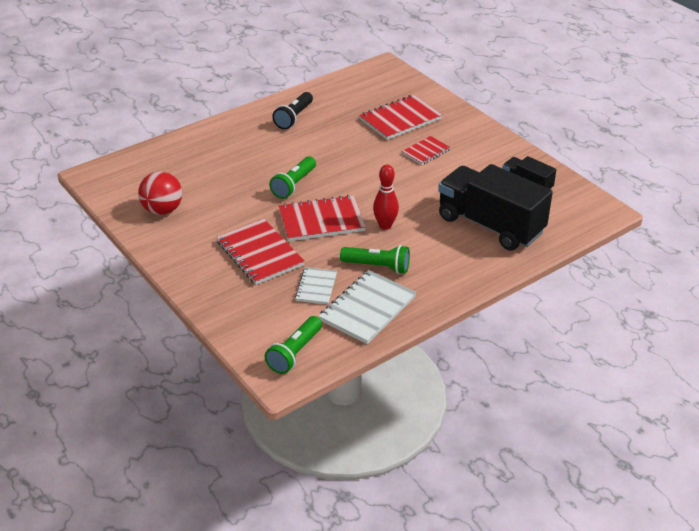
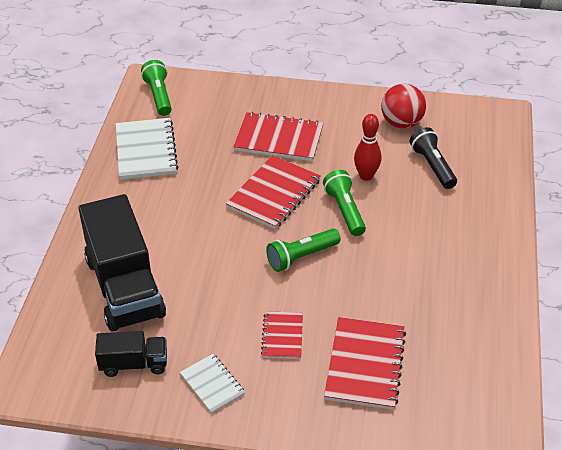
camera: 135 degrees right, 5 degrees up
black flashlight [272,92,313,129] -> black flashlight moved to [410,127,457,189]
white notebook [295,267,337,304] -> white notebook moved to [180,354,245,414]
green flashlight [340,245,410,274] -> green flashlight moved to [266,229,341,272]
red bowling pin [373,164,399,230] -> red bowling pin moved to [354,114,381,181]
black truck [438,164,553,251] -> black truck turned 75 degrees clockwise [79,194,166,332]

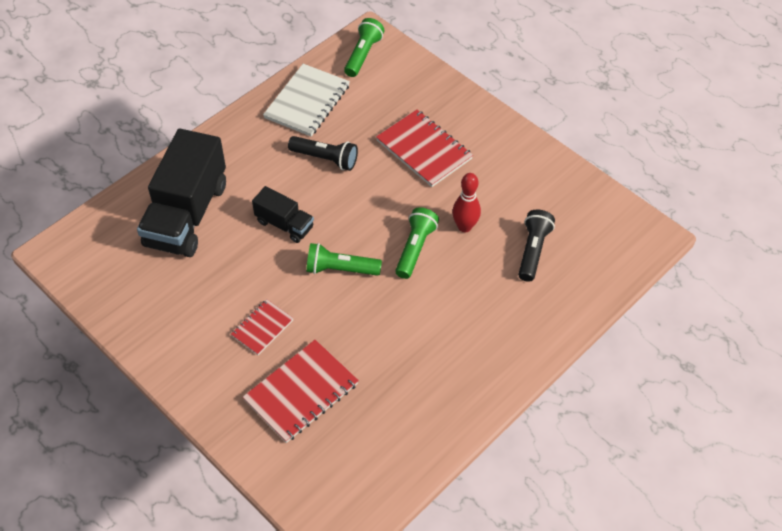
camera: 35 degrees right, 10 degrees up
black truck [95,331,167,377] -> black truck moved to [252,186,314,243]
white notebook [180,354,245,414] -> none
red notebook [226,155,321,229] -> none
red ball [381,84,426,129] -> none
none -> black flashlight [288,136,358,171]

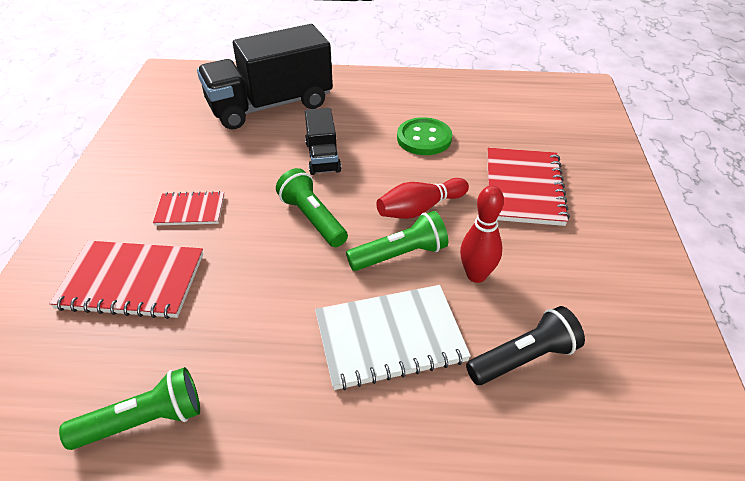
camera: 50 degrees right, 10 degrees down
white notebook [263,64,350,137] -> white notebook moved to [315,285,471,390]
black flashlight [288,136,358,171] -> green button [397,117,452,155]
green flashlight [344,18,384,77] -> green flashlight moved to [59,367,200,450]
none -> red bowling pin [377,178,469,219]

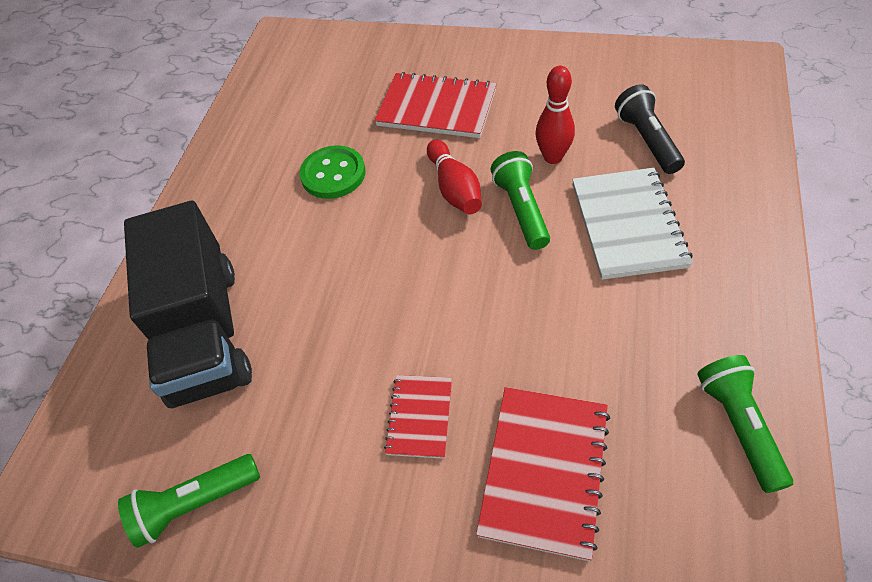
camera: 75 degrees left, 10 degrees up
green flashlight [276,168,348,247] -> green flashlight moved to [118,454,260,548]
black truck [305,108,341,175] -> none

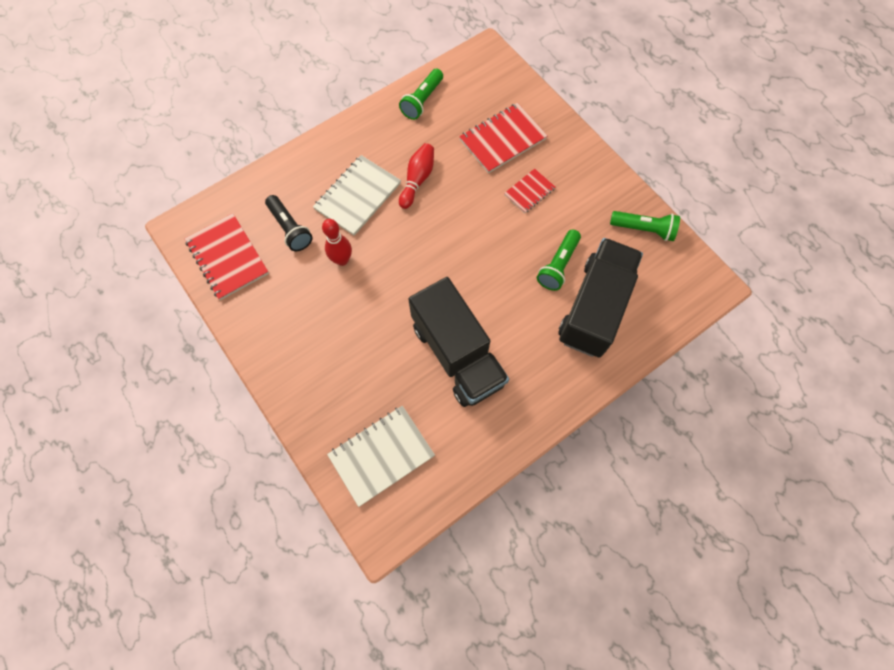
camera: 145 degrees left, 15 degrees up
green button [300,146,366,199] -> black truck [408,277,509,407]
red notebook [374,72,497,138] -> red notebook moved to [185,213,269,300]
red bowling pin [427,140,482,215] -> red bowling pin moved to [399,143,434,209]
green flashlight [491,151,550,250] -> green flashlight moved to [537,229,581,291]
black flashlight [615,84,685,174] -> black flashlight turned 60 degrees counterclockwise [265,195,313,251]
none -> white notebook [327,406,435,507]

